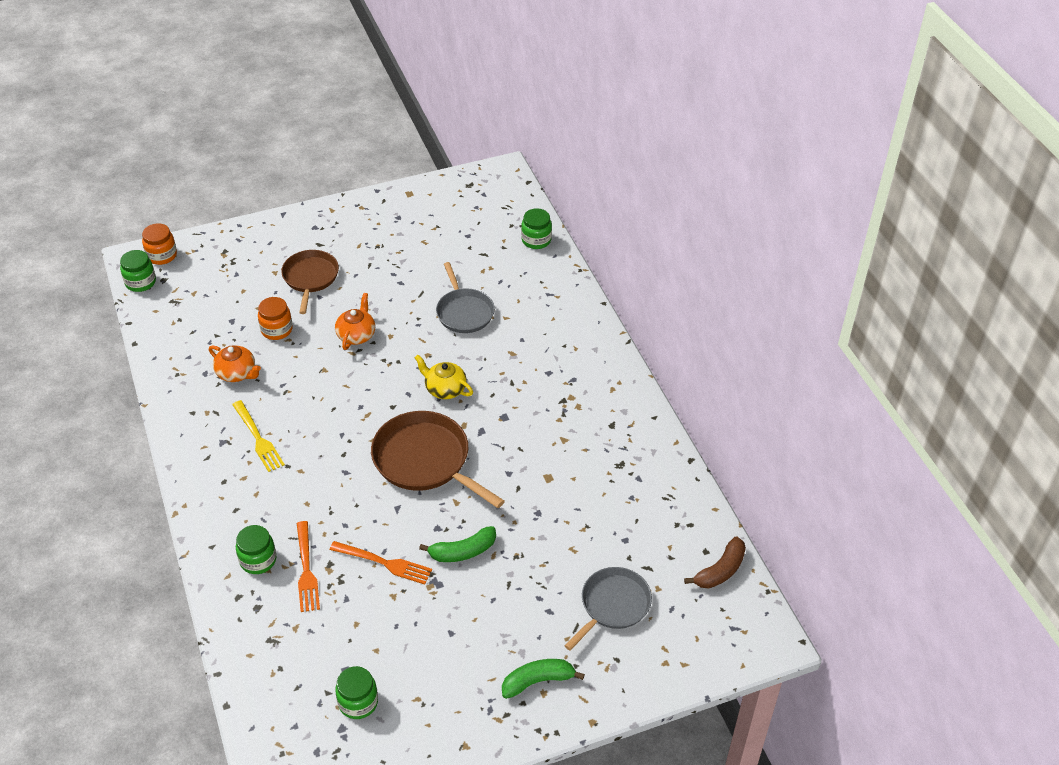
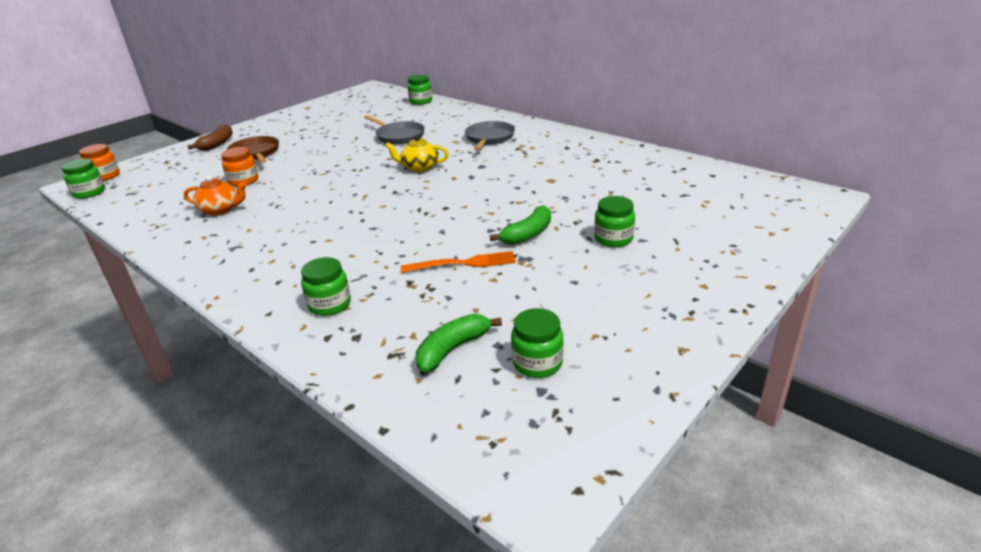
camera: 25 degrees left, 15 degrees down
yellow fork [232,400,285,472] -> none
orange fork [297,521,320,612] -> none
orange teapot [335,293,375,350] -> none
brown pan [371,411,505,508] -> none
green banana [502,659,585,699] -> green banana moved to [416,314,502,373]
grey pan [564,567,652,650] -> grey pan moved to [465,121,515,151]
brown banana [684,537,746,588] -> brown banana moved to [187,124,233,151]
none -> green jar [594,196,635,247]

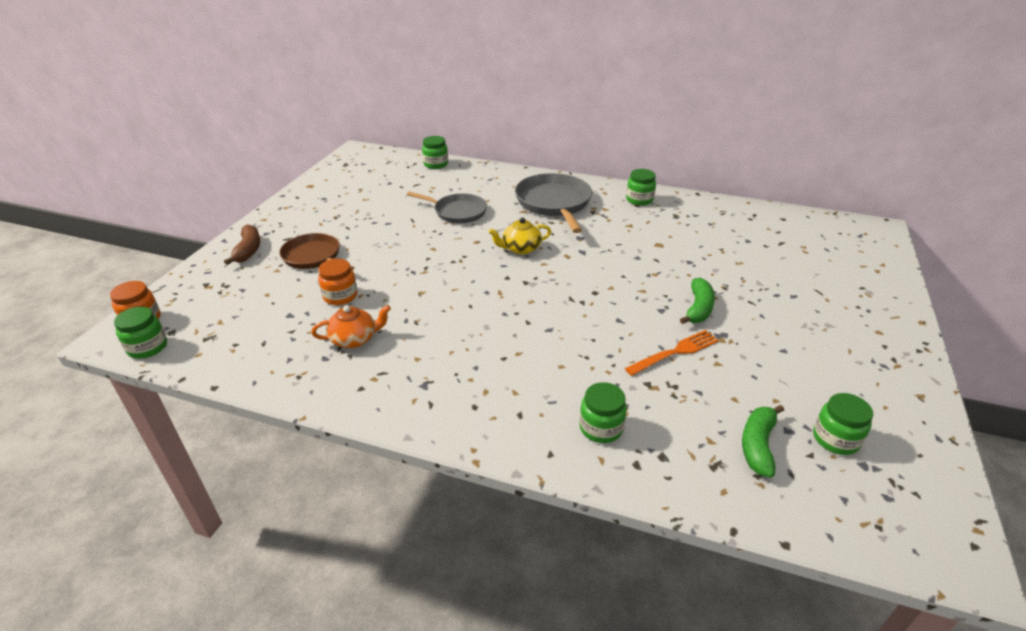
camera: 25 degrees left, 5 degrees up
grey pan [465,121,515,151] -> grey pan [515,173,592,233], size x1.51
green jar [594,196,635,247] -> green jar moved to [626,169,656,206]

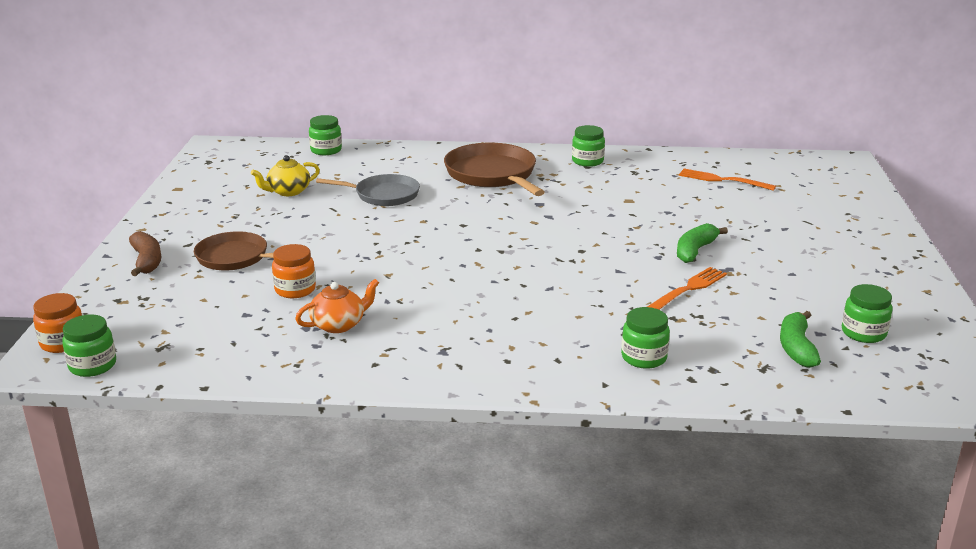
camera: 15 degrees left, 10 degrees down
yellow teapot [489,218,551,254] -> yellow teapot moved to [251,155,320,196]
grey pan [515,173,592,233] -> brown pan [444,143,545,196]
green banana [680,278,715,324] -> green banana turned 150 degrees counterclockwise [677,223,728,263]
none -> orange fork [679,169,776,191]

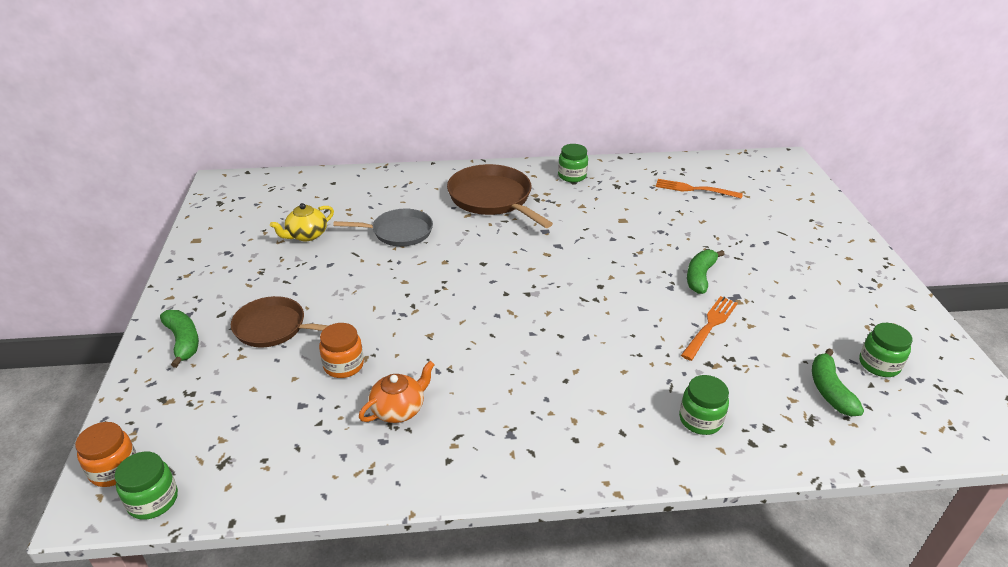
camera: 10 degrees left, 10 degrees up
brown banana [129,231,161,276] -> green banana [160,310,199,368]
green jar [309,115,342,155] -> none

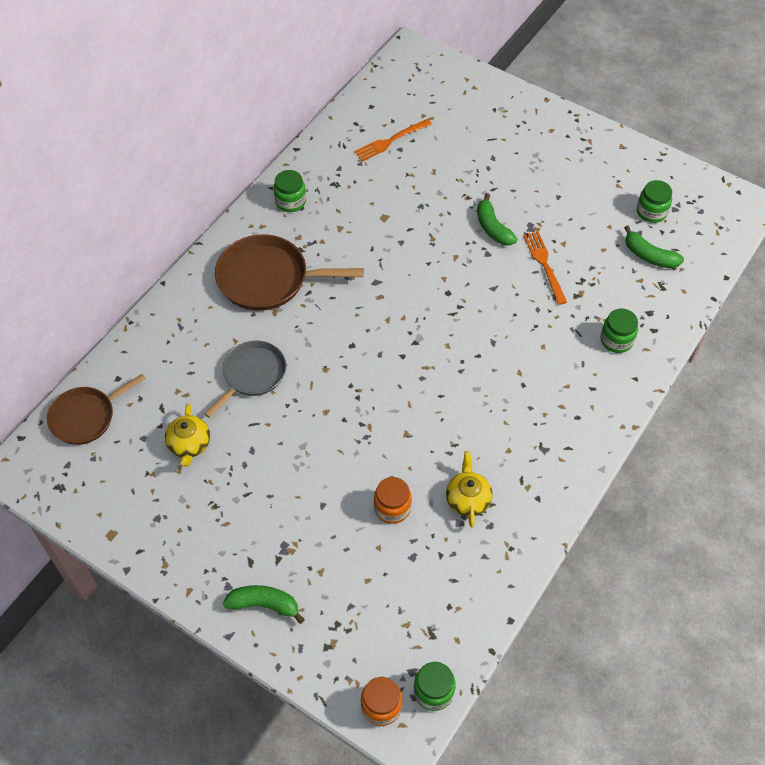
camera: 50 degrees left, 20 degrees up
brown pan [231,296,329,347] -> brown pan moved to [47,374,146,445]
orange teapot [359,361,435,423] -> yellow teapot [446,451,492,527]

